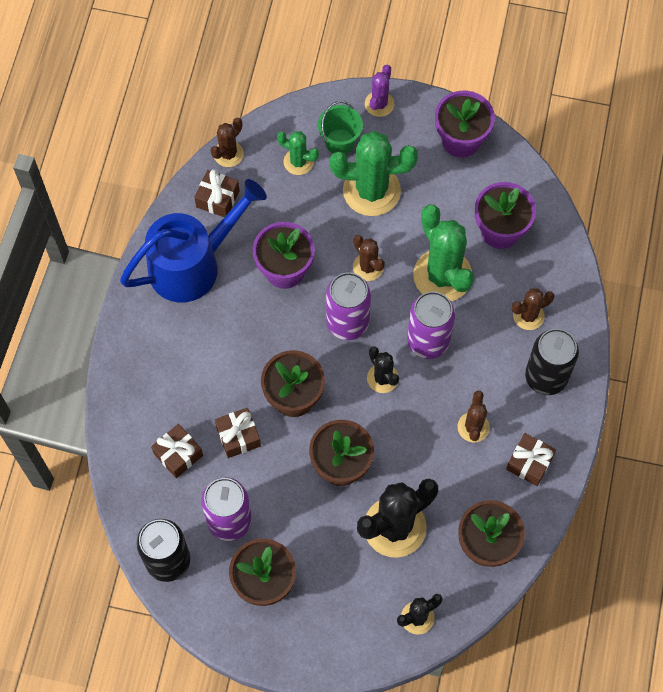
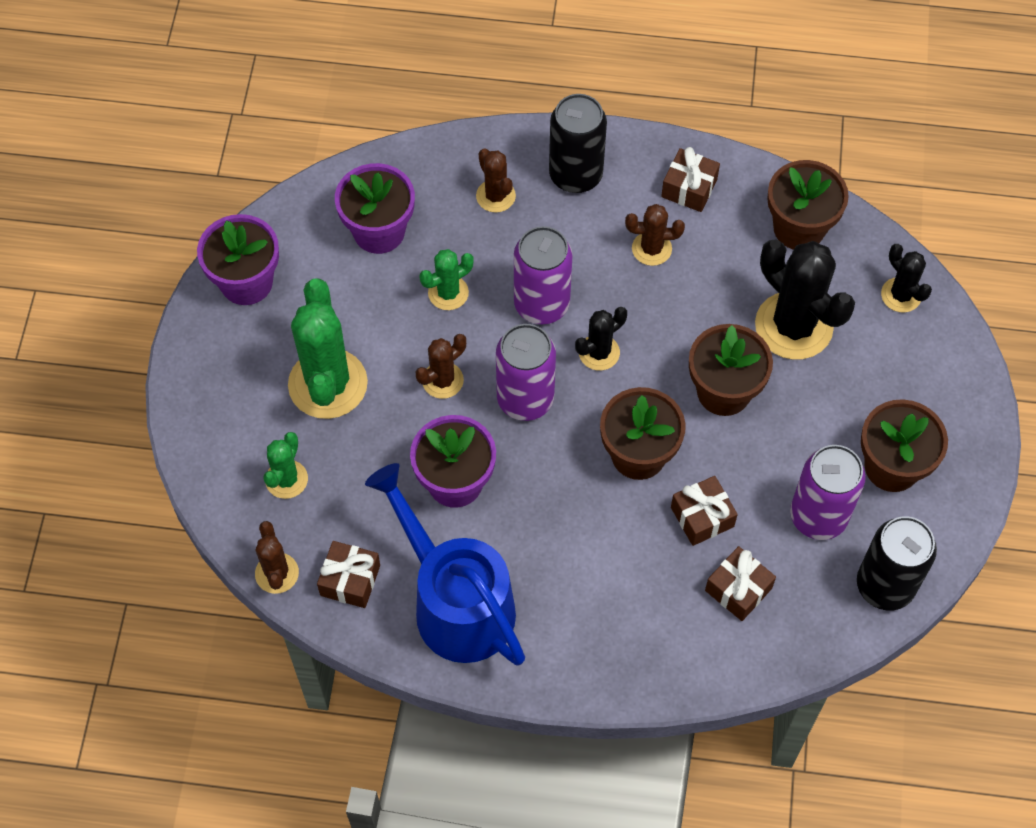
camera: 95 degrees left, 5 degrees down
brown cactus [210,118,244,167] -> brown cactus turned 45 degrees clockwise [255,521,299,594]
green bucket [318,101,363,154] -> none
purple cactus [365,65,394,117] -> none
green cactus [413,204,474,301] -> green cactus [420,249,474,310], size x0.53

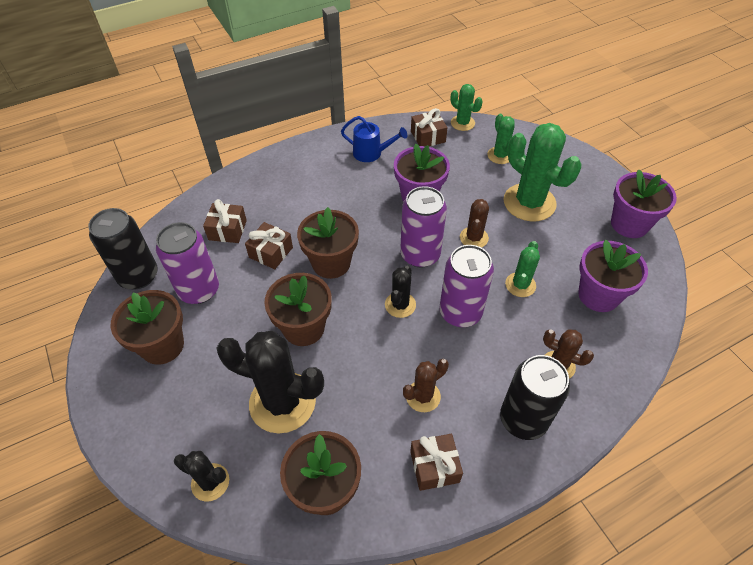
camera: 145 degrees right, 10 degrees down
brown cactus [255,521,299,594] -> green cactus [450,84,483,131]
blue watering can [365,463,525,666] -> blue watering can [341,116,407,162], size x0.50

